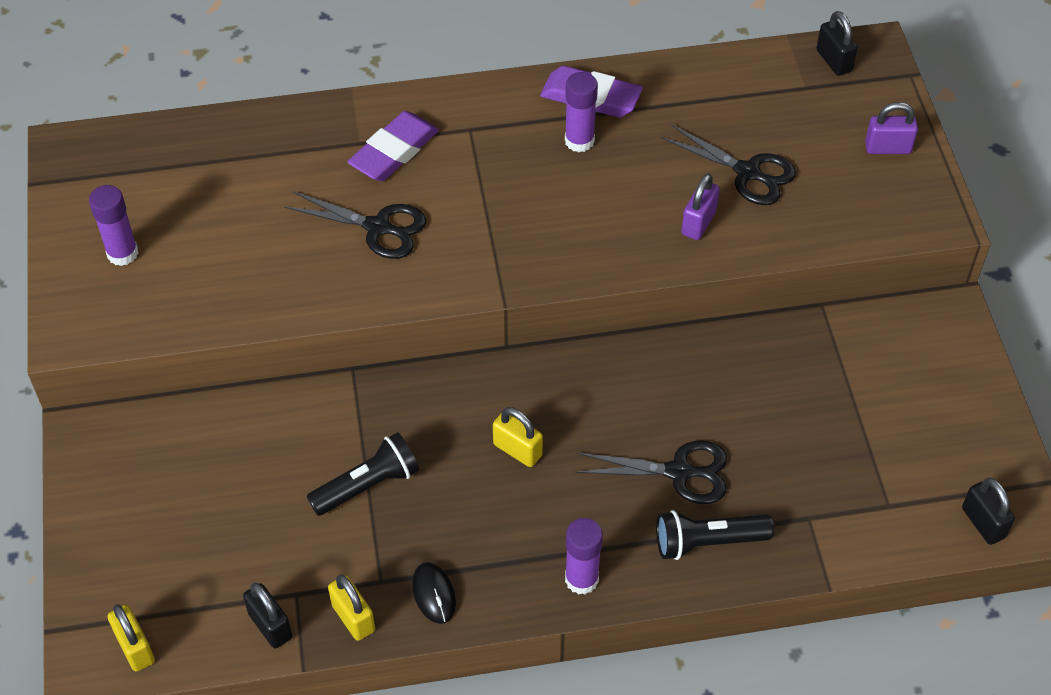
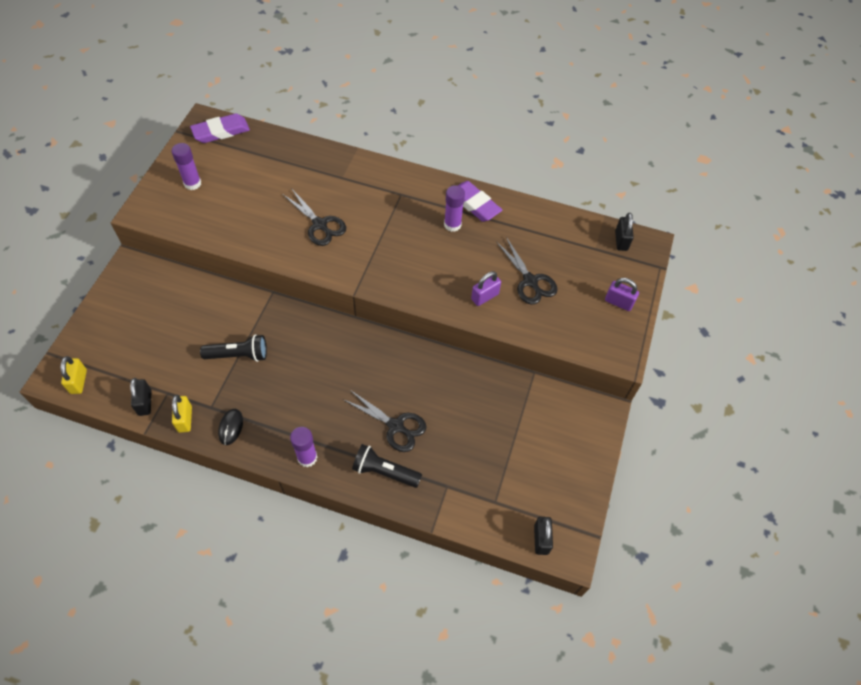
camera: 25 degrees right, 5 degrees up
purple eraser [347,111,439,181] -> purple eraser moved to [190,113,250,143]
yellow padlock [493,407,543,467] -> none

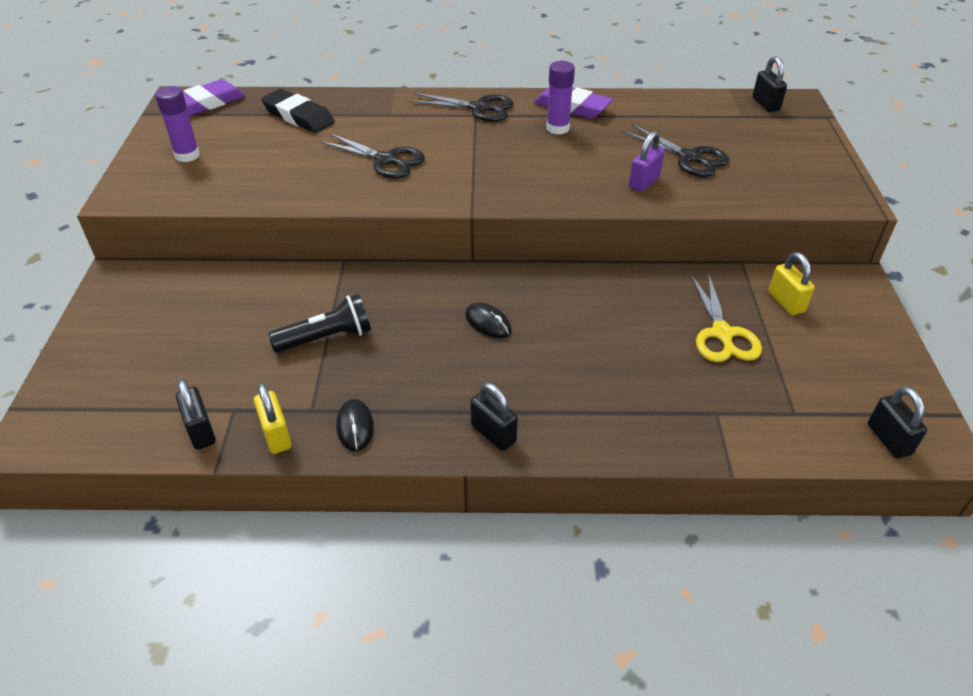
camera: 15 degrees left, 15 degrees down
yellow padlock [61,356,87,394] -> yellow padlock moved to [769,252,815,315]
purple glue stick [290,427,317,467] -> black padlock [470,382,518,451]
black scissors [344,390,426,452] -> black scissors moved to [409,93,514,122]
black flashlight [352,444,422,488] -> none
purple padlock [605,278,639,311] -> none
none -> black eraser [261,89,335,133]
none -> black mouse [465,302,512,338]
none -> yellow scissors [691,272,762,362]

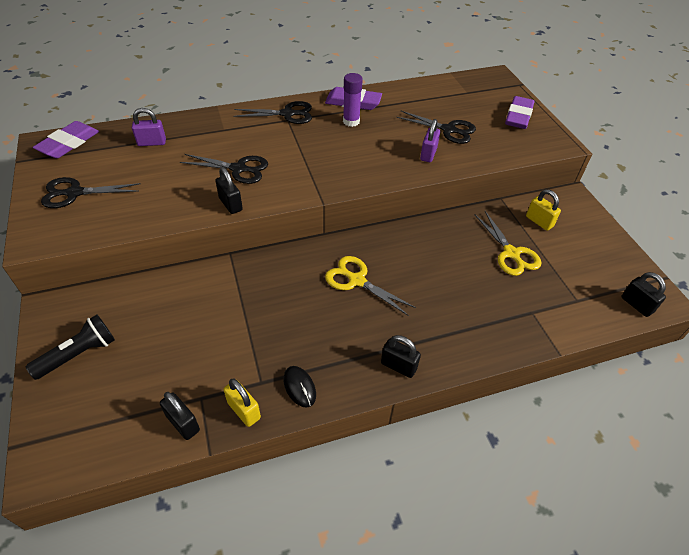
camera: 20 degrees left, 5 degrees up
purple glue stick [155,86,200,162] -> black scissors [41,177,141,208]
black eraser [261,89,335,133] -> purple padlock [132,108,166,146]
black flashlight [268,294,371,353] -> black flashlight moved to [26,314,115,380]
black mouse [465,302,512,338] -> yellow scissors [325,256,416,316]
black padlock [753,56,787,112] -> black padlock moved to [215,167,243,214]
none -> purple eraser [505,96,535,129]

